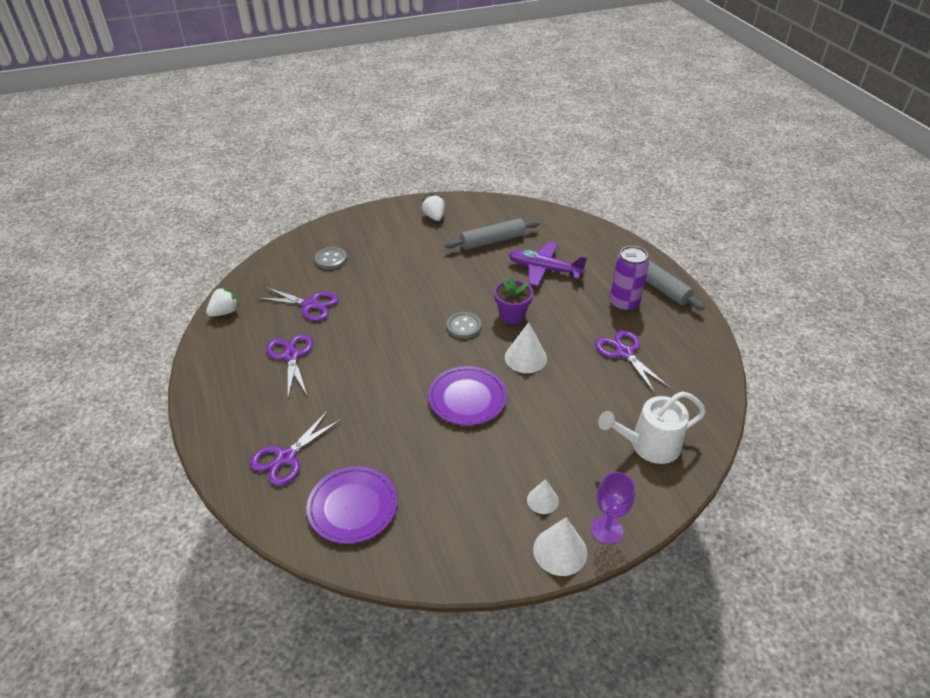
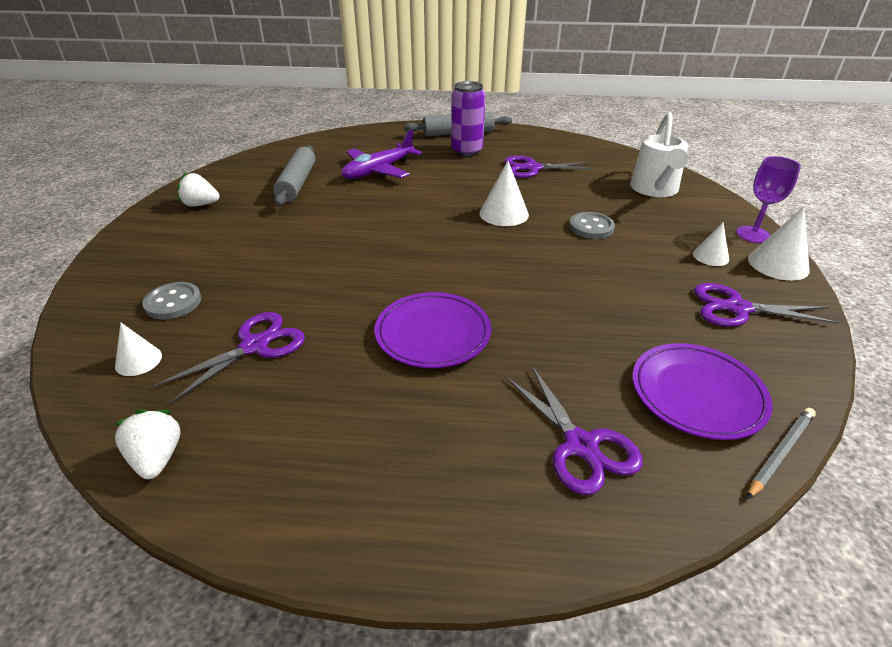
camera: 65 degrees left, 5 degrees down
purple scissors [266,334,313,397] -> purple scissors moved to [694,283,840,327]
purple plate [428,366,507,425] -> purple plate moved to [374,292,491,368]
grey button [447,312,482,339] -> grey button moved to [569,212,615,239]
purple flower pot [494,275,533,324] -> none
none -> white cone [115,323,162,376]
none -> grey pencil [747,408,816,499]

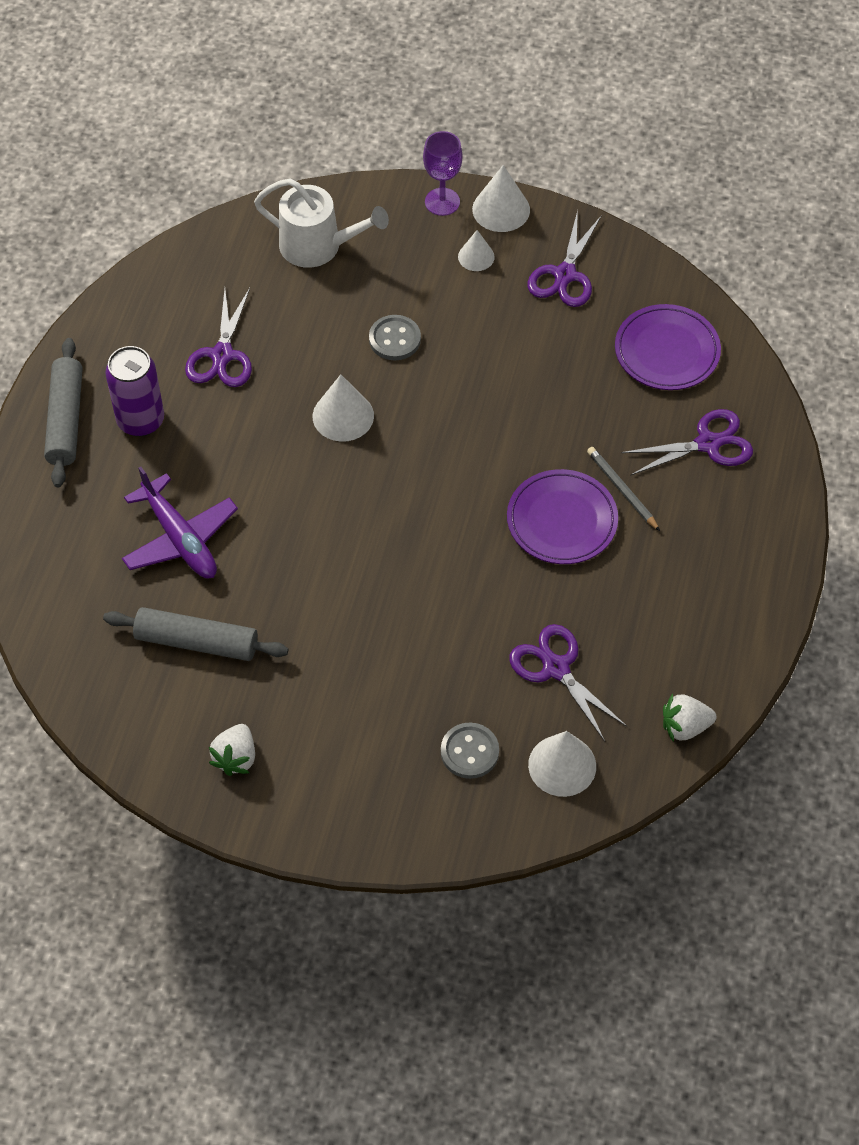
camera: 80 degrees left, 20 degrees up
white cone [115,323,162,376] -> white cone [528,731,596,797], size x1.60
grey pencil [747,408,816,499] -> grey pencil moved to [587,447,660,531]

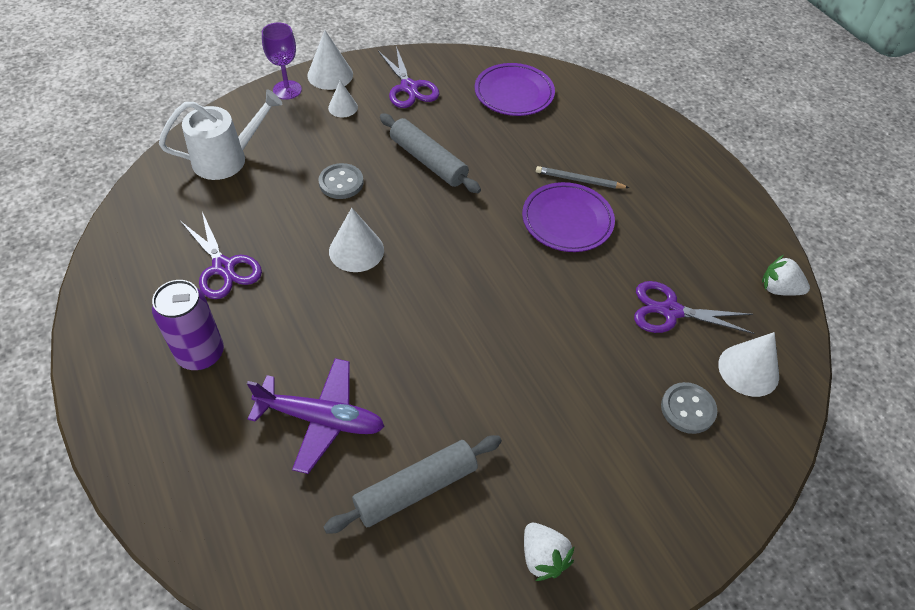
camera: 45 degrees left, 5 degrees down
grey rolling pin [44,338,83,487] -> grey rolling pin moved to [380,113,481,193]
purple scissors [621,409,753,476] -> none
white strawberry [663,694,716,742] -> white strawberry turned 75 degrees clockwise [762,255,810,296]

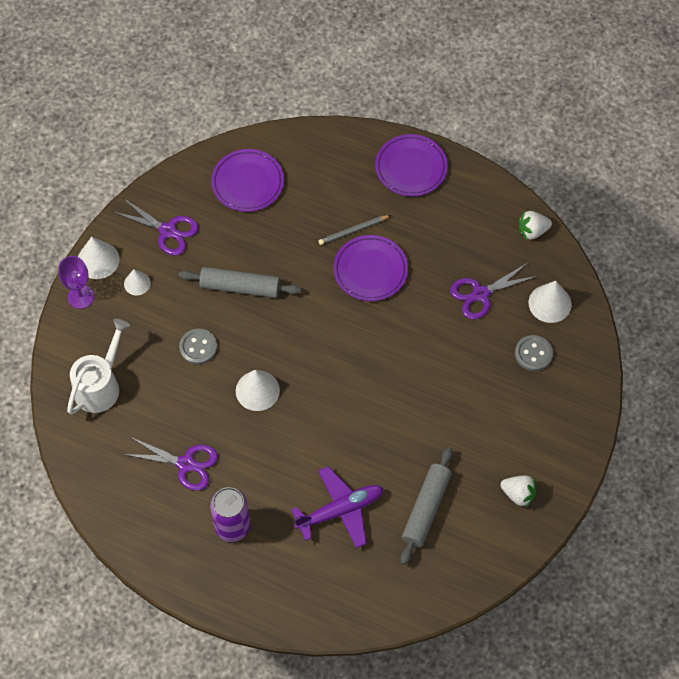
camera: 35 degrees left, 10 degrees up
none -> purple plate [375,134,448,197]

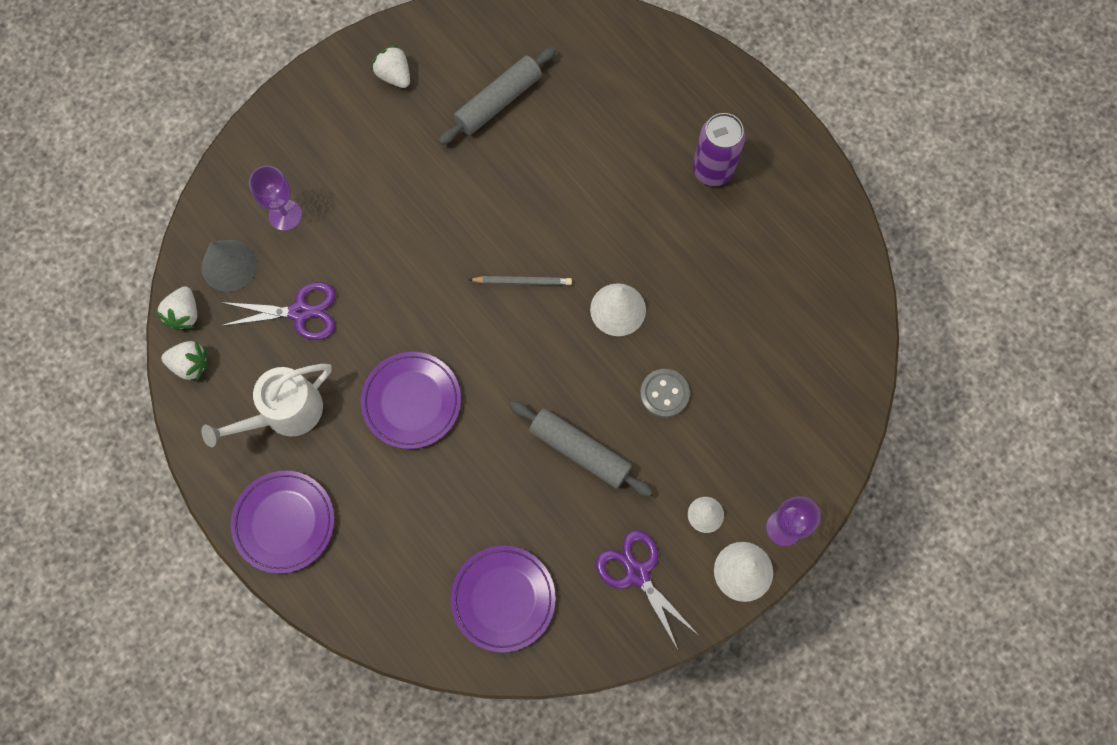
camera: 155 degrees left, 10 degrees up
white watering can [67,319,130,414] -> white watering can moved to [201,364,332,447]
purple scissors [123,436,218,491] -> none
purple plane [291,466,383,548] -> none
grey pencil [318,215,391,245] -> grey pencil moved to [468,276,572,285]
grey button [515,335,553,371] -> purple goblet [249,166,302,231]
white cone [529,281,572,323] -> grey cone [201,240,257,292]
none -> white strawberry [155,286,197,331]

